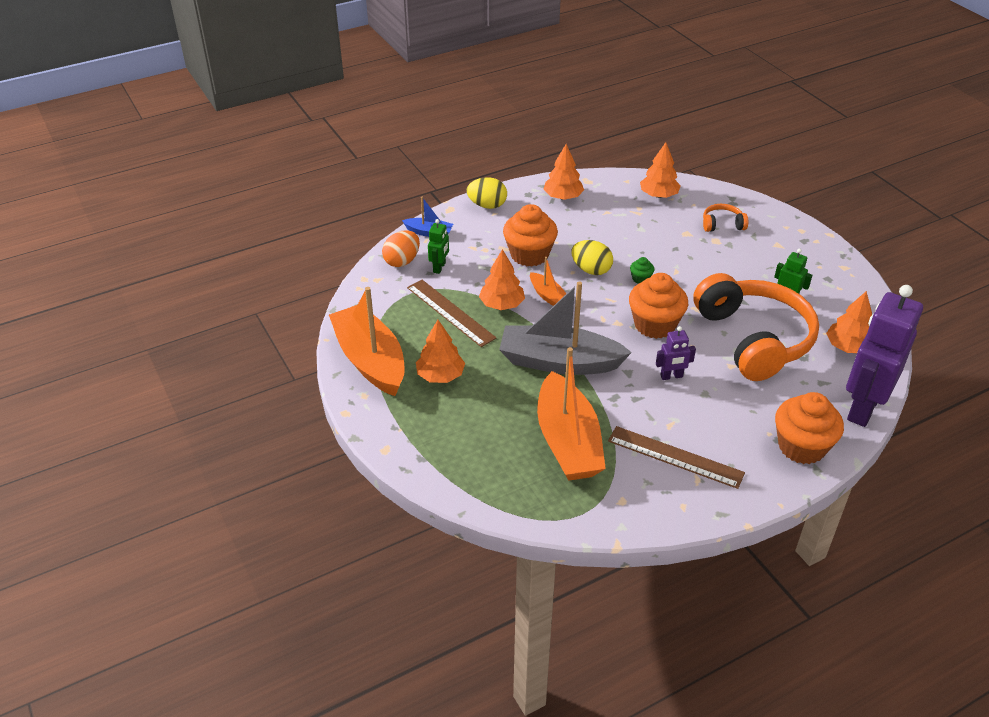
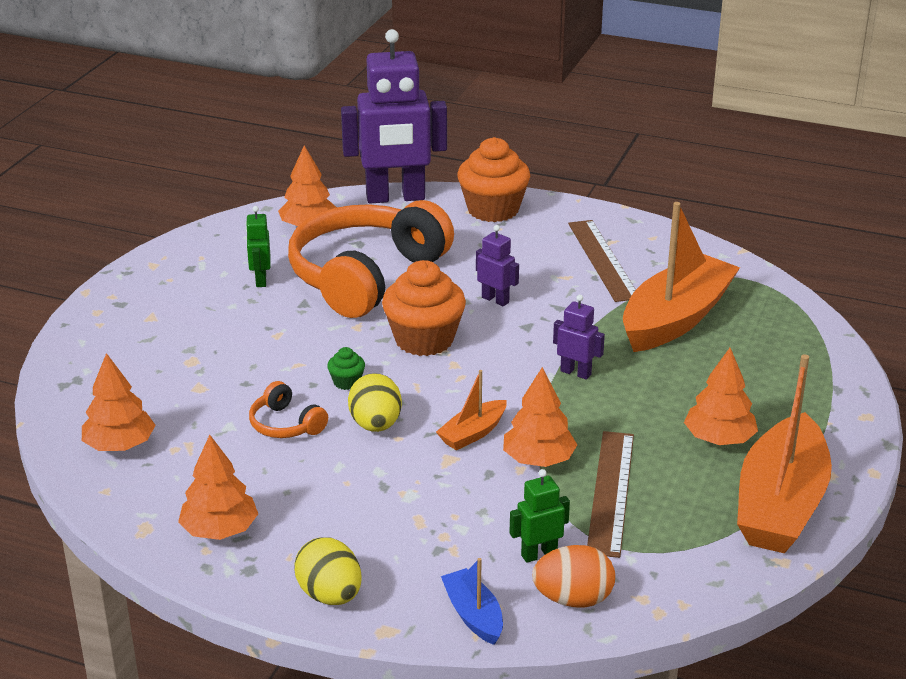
camera: 130 degrees left, 10 degrees down
grey boat [499,281,632,375] -> purple robot [553,295,605,380]
orange cupcake [503,204,558,267] -> none
orange boat [530,257,566,306] -> orange boat turned 150 degrees counterclockwise [436,370,507,450]
orange headphones [703,204,749,232] -> orange headphones moved to [249,381,328,438]

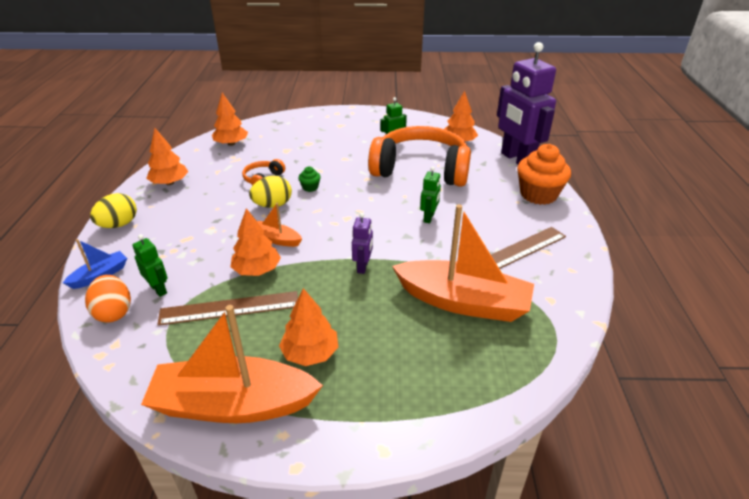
camera: 70 degrees right, 5 degrees up
orange cupcake [382,260,466,356] -> none
purple robot [476,225,519,306] -> green robot [420,167,441,223]

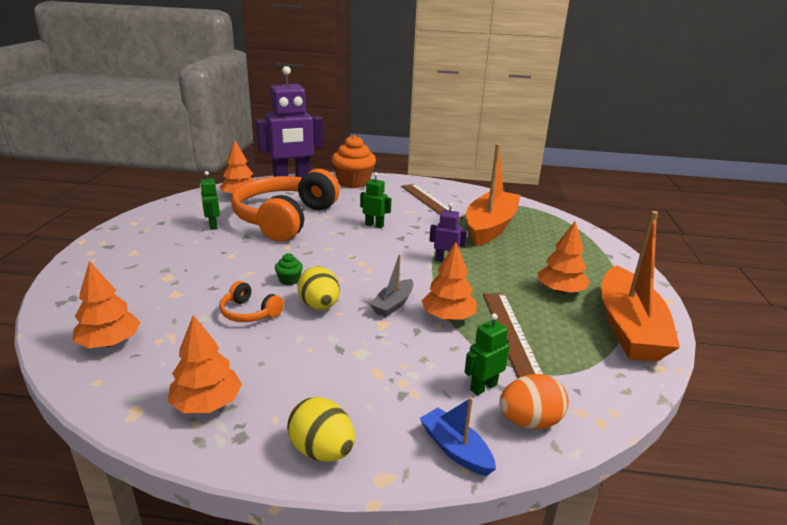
camera: 85 degrees left, 10 degrees down
orange boat [258,203,302,247] -> grey boat [370,254,413,317]

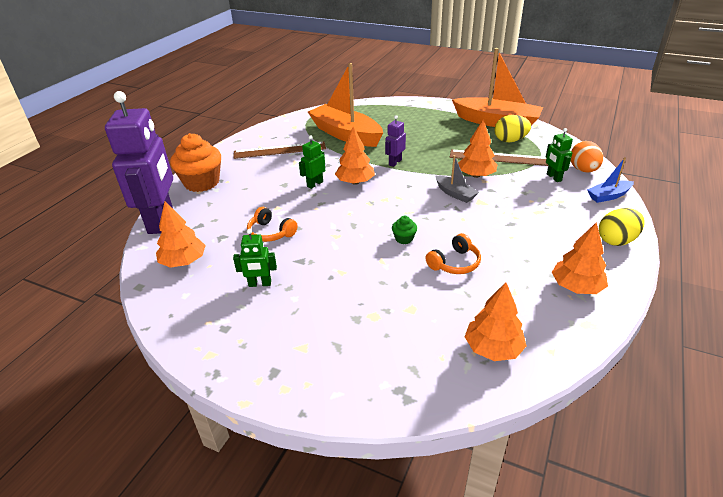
camera: 70 degrees left, 10 degrees up
orange headphones [231,169,340,242] -> orange headphones [247,207,298,242], size x0.41
yellow egg [298,267,340,310] -> yellow egg moved to [494,115,531,142]
orange tree [538,221,590,294] -> orange tree moved to [335,127,375,185]

